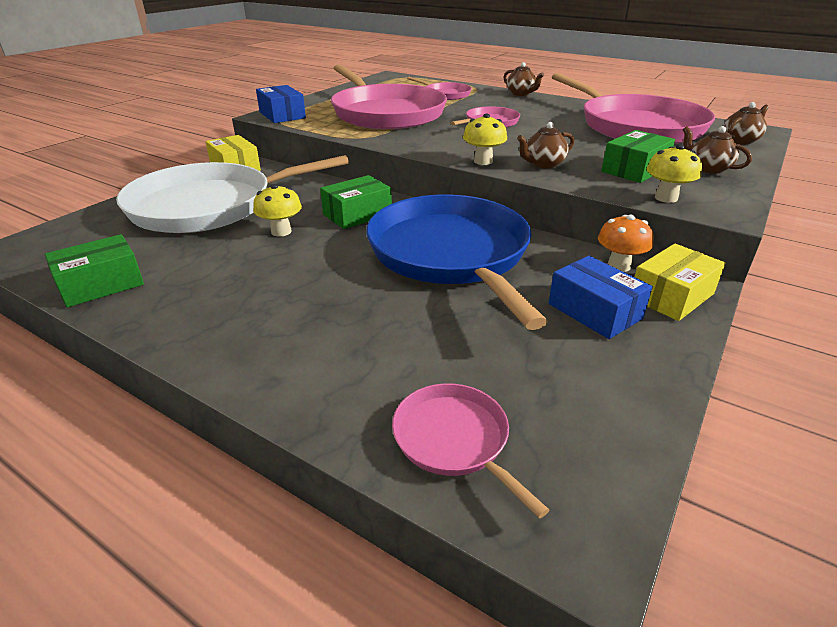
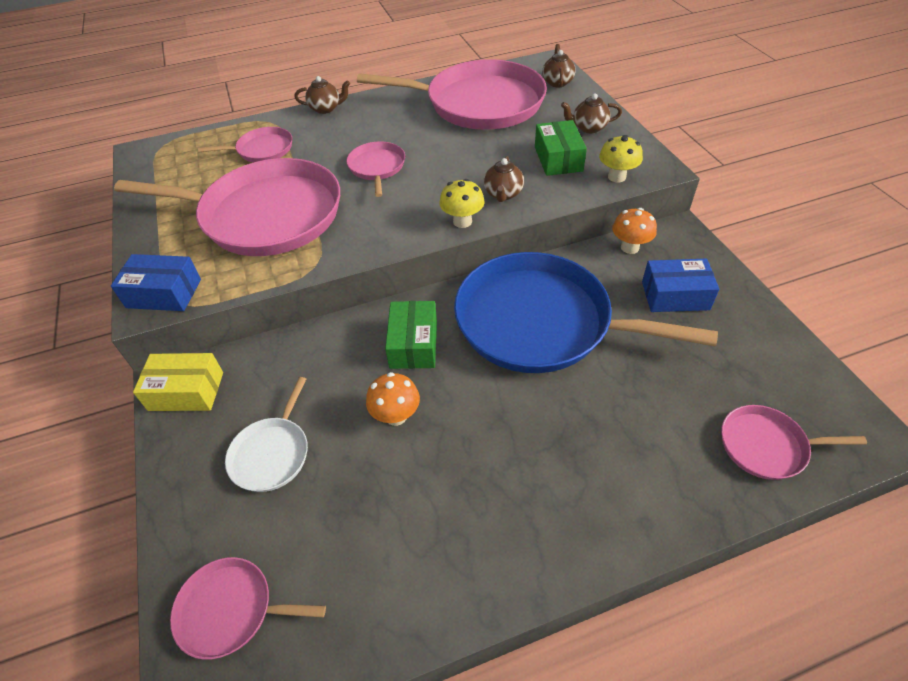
camera: 50 degrees left, 15 degrees up
green box [45,234,144,307] -> none
white pan [116,155,349,233] -> white pan [225,377,308,492], size x0.45
yellow mushroom [253,184,302,237] -> orange mushroom [366,372,420,426]
yellow box [635,243,726,321] -> none
none -> pink pan [170,557,326,660]

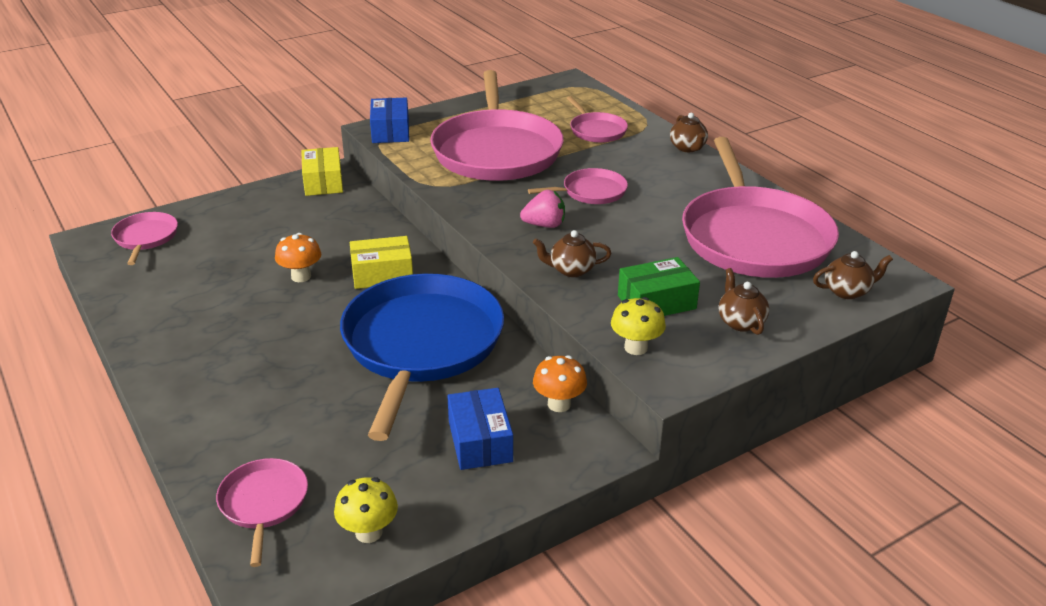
camera: 75 degrees right, 15 degrees down
white pan [225,377,308,492] -> none
green box [385,301,437,369] -> yellow box [350,236,413,289]
yellow mushroom [439,179,485,228] -> yellow mushroom moved to [334,477,398,543]
none -> pink strawberry [520,190,565,228]

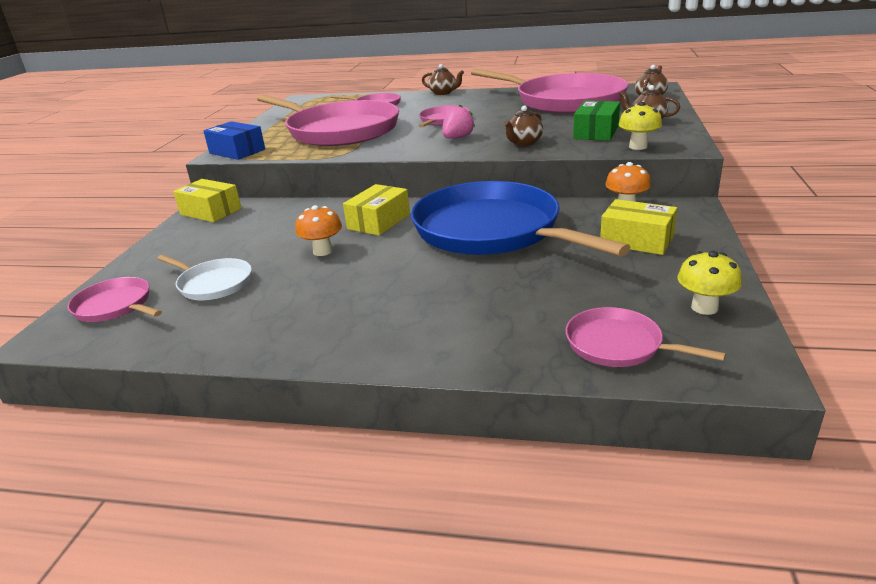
camera: 45 degrees left, 5 degrees down
blue box [447,388,513,470] -> yellow box [600,199,677,255]
none -> white pan [157,255,252,300]

